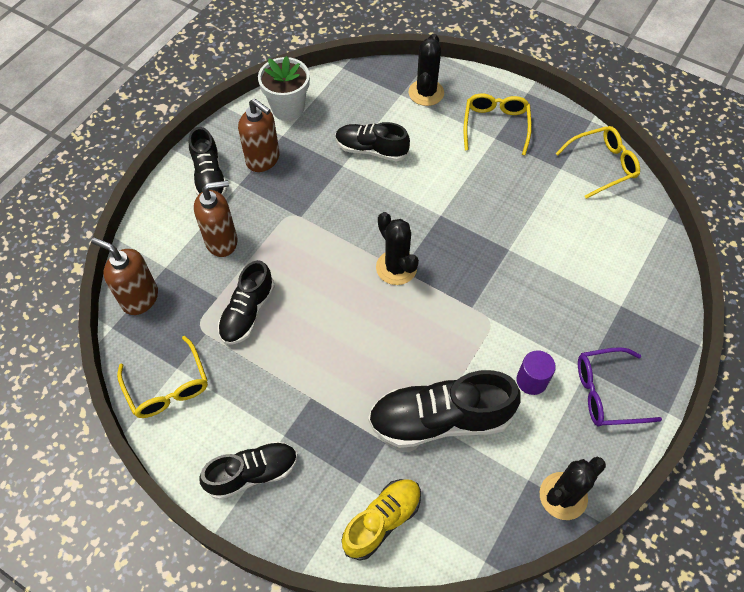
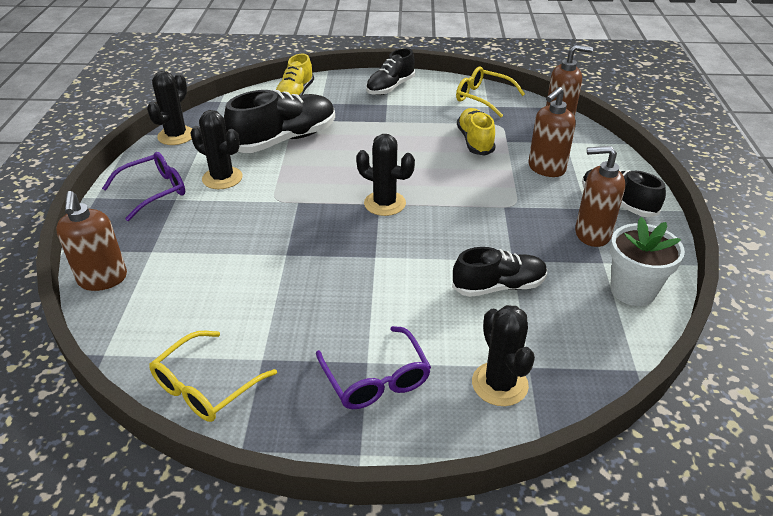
camera: 150 degrees right, 20 degrees down
black shoe [218,260,275,345] -> yellow shoe [457,108,496,156]
yellow glasses [464,94,532,155] -> purple glasses [316,326,431,409]
purple cylinder [516,350,556,395] -> black cactus [190,110,243,189]
none -> brown soap dispenser [56,191,127,291]

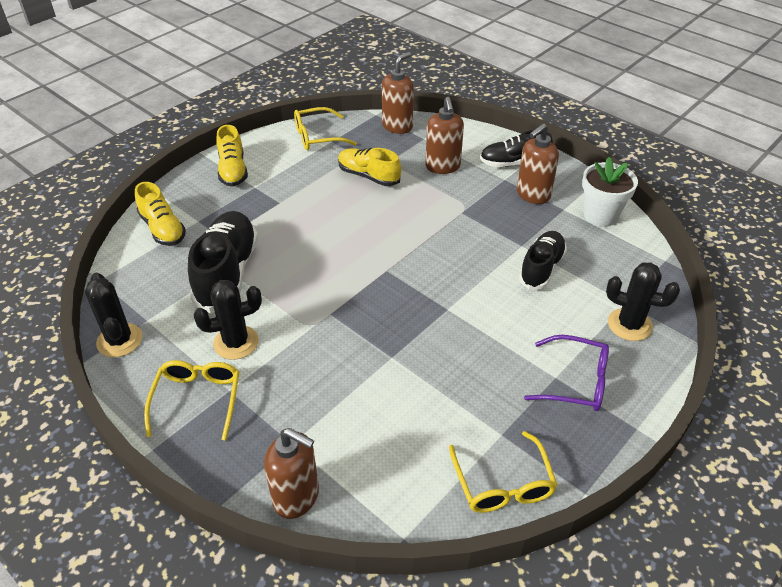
camera: 50 degrees left, 5 degrees up
purple glasses [102,152,185,221] -> yellow glasses [144,360,240,441]
black cactus [356,134,415,216] -> none
black shoe [366,48,415,95] -> yellow shoe [216,125,248,187]

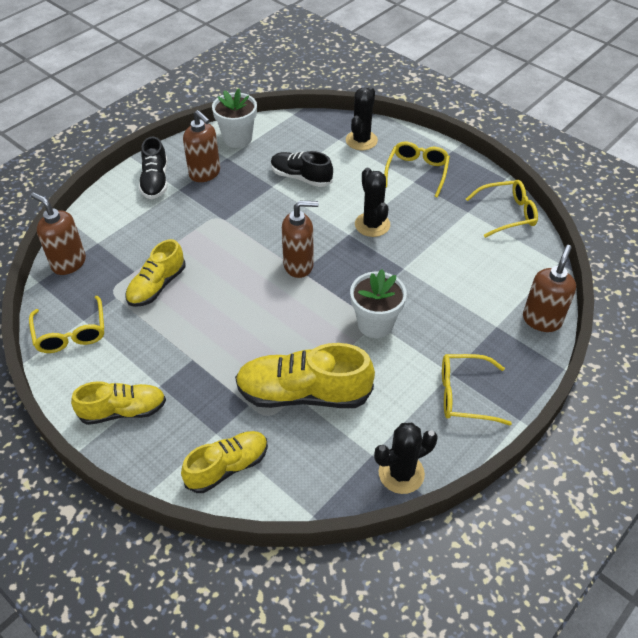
camera: 90 degrees left, 5 degrees up
black shoe [188,211,258,313] -> yellow shoe [235,343,375,408]
black cactus [193,280,262,360] -> black cactus moved to [355,168,390,237]
brown soap dispenser [425,97,464,174] -> brown soap dispenser moved to [282,201,319,278]
purple glasses [524,335,609,411] -> yellow glasses [384,141,450,198]
none -> white flower pot [350,269,407,338]

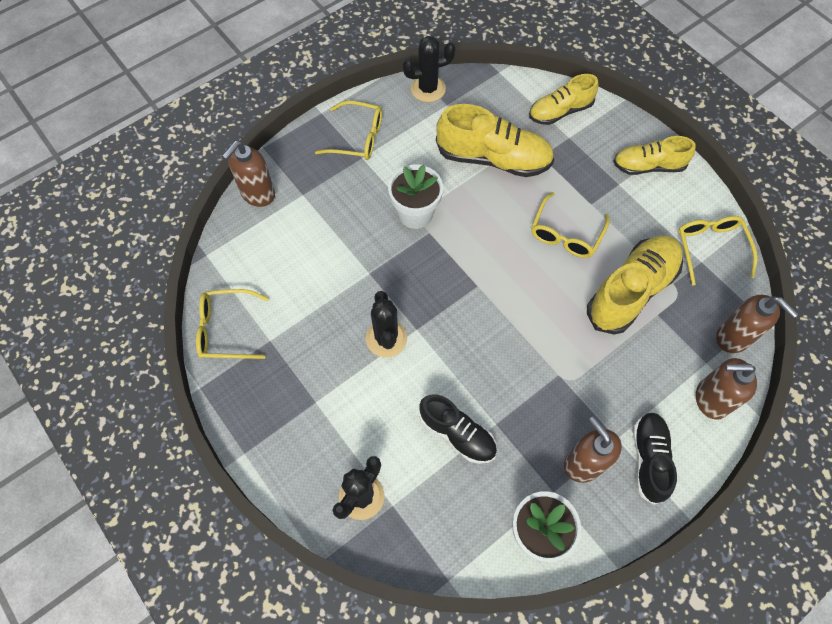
camera: 170 degrees left, 15 degrees up
yellow shoe [126,239,186,307] -> yellow shoe [587,235,683,335], size x1.57
brown soap dispenser [282,201,319,278] -> brown soap dispenser moved to [696,358,757,420]
yellow glasses [384,141,450,198] -> yellow glasses moved to [531,192,610,258]

